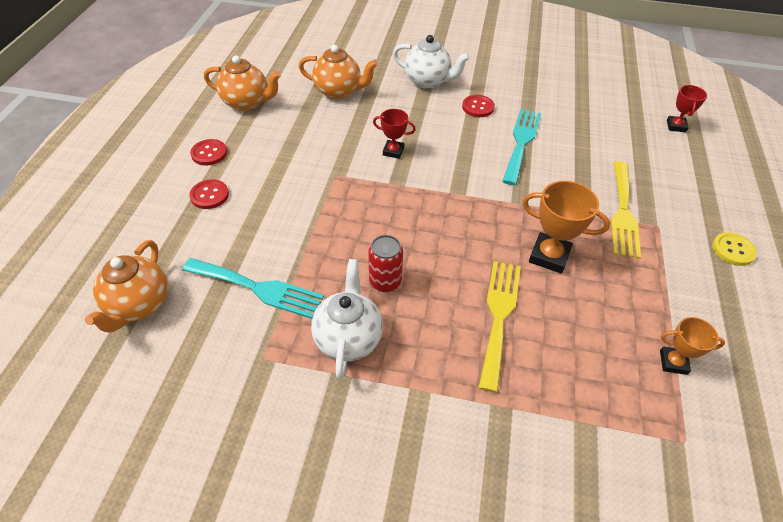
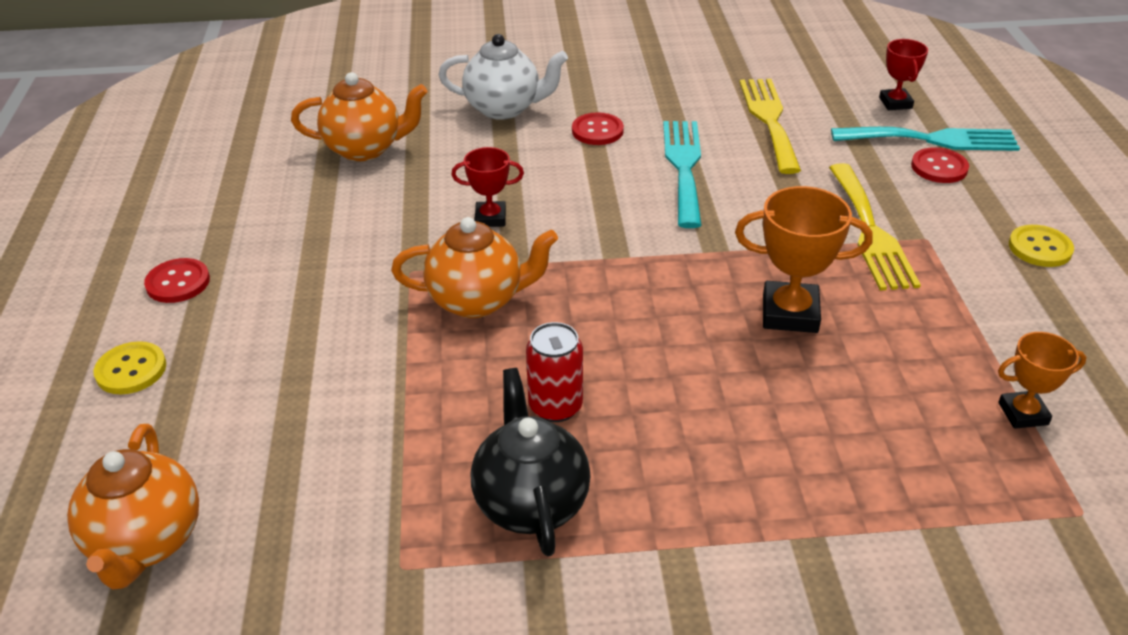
camera: 15 degrees left, 10 degrees down
turquoise fork [182,258,324,319] -> turquoise fork moved to [831,127,1020,151]
red button [189,179,229,209] -> red button moved to [911,147,969,183]
orange teapot [204,56,281,111] -> orange teapot moved to [391,217,558,318]
white teapot [311,259,383,379] -> black teapot [471,368,591,556]
yellow fork [479,261,521,393] -> yellow fork moved to [739,79,801,174]
none -> yellow button [94,341,166,394]

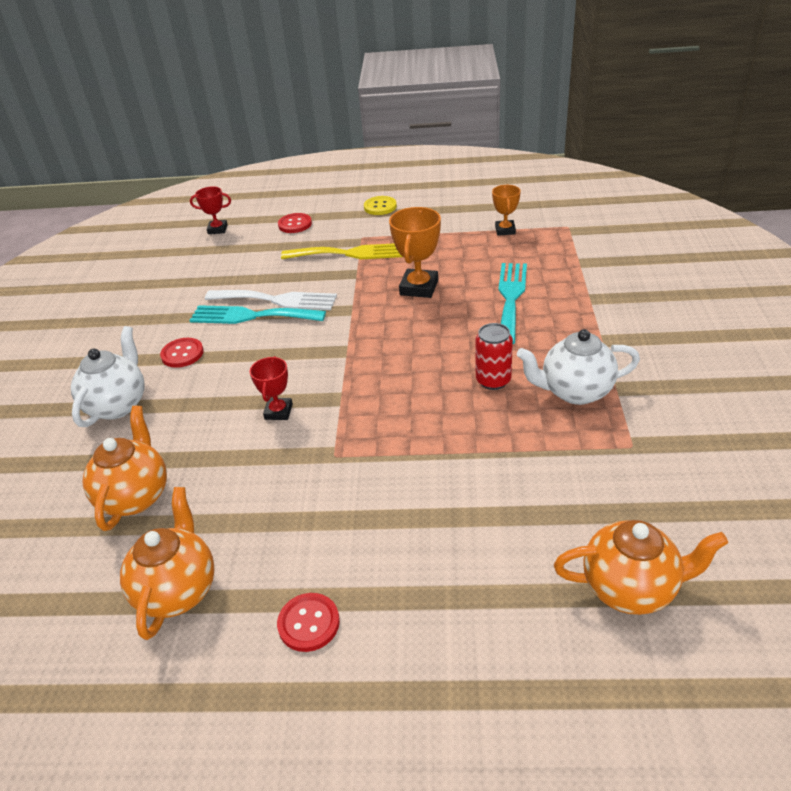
camera: 80 degrees left, 0 degrees up
yellow button [94,341,166,394] -> none
orange teapot [391,217,558,318] -> orange teapot moved to [120,487,214,640]
black teapot [471,368,591,556] -> white teapot [517,329,640,405]
yellow fork [739,79,801,174] -> none
turquoise fork [831,127,1020,151] -> turquoise fork moved to [498,263,527,344]
none -> white fork [205,290,337,310]

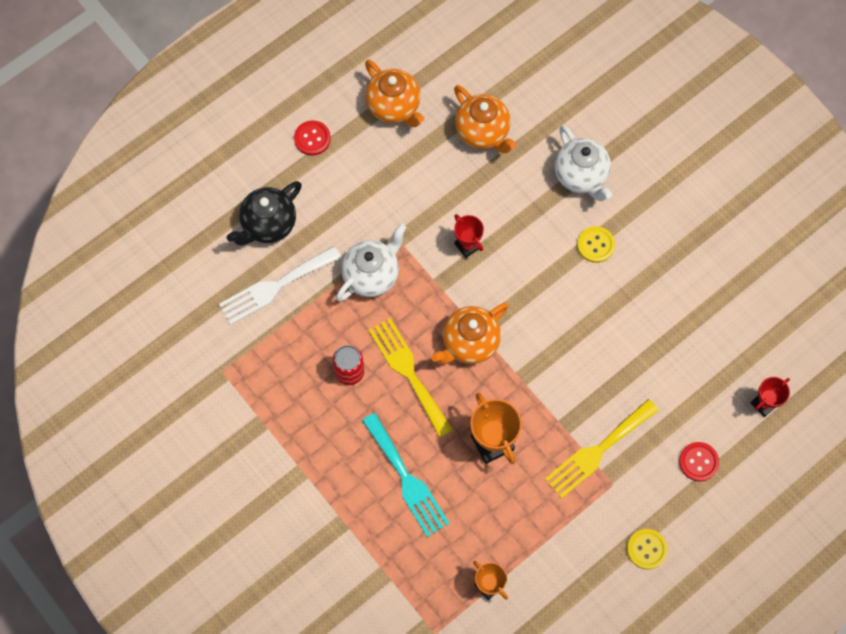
camera: 135 degrees right, 30 degrees up
red button [160,338,204,368] -> yellow button [577,226,615,263]
turquoise fork [189,305,326,324] -> none
white fork [205,290,337,310] -> white fork moved to [219,246,342,325]
white teapot [517,329,640,405] -> white teapot moved to [336,224,406,302]
orange teapot [554,520,728,615] -> orange teapot moved to [431,302,509,365]
none -> black teapot [227,181,302,245]
none -> yellow fork [369,318,453,437]

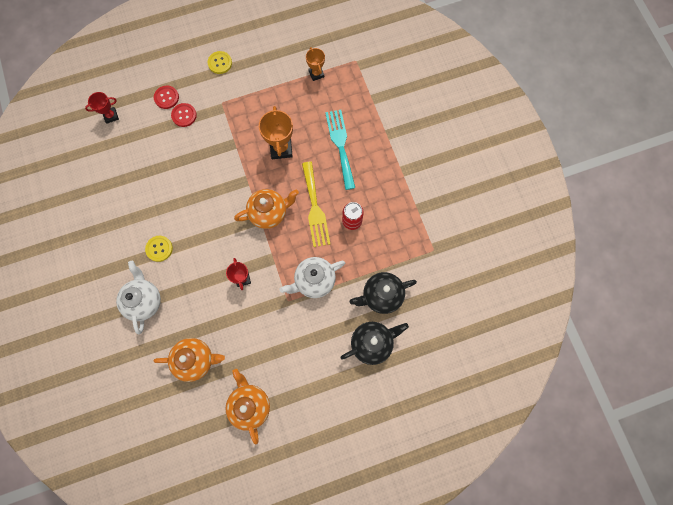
camera: 160 degrees left, 5 degrees up
white fork [219,246,342,325] -> black teapot [350,272,417,314]
red button [294,121,331,156] -> red button moved to [171,103,197,127]
orange teapot [454,85,516,153] -> orange teapot turned 105 degrees clockwise [154,338,225,382]
yellow fork [545,399,659,499] -> none

